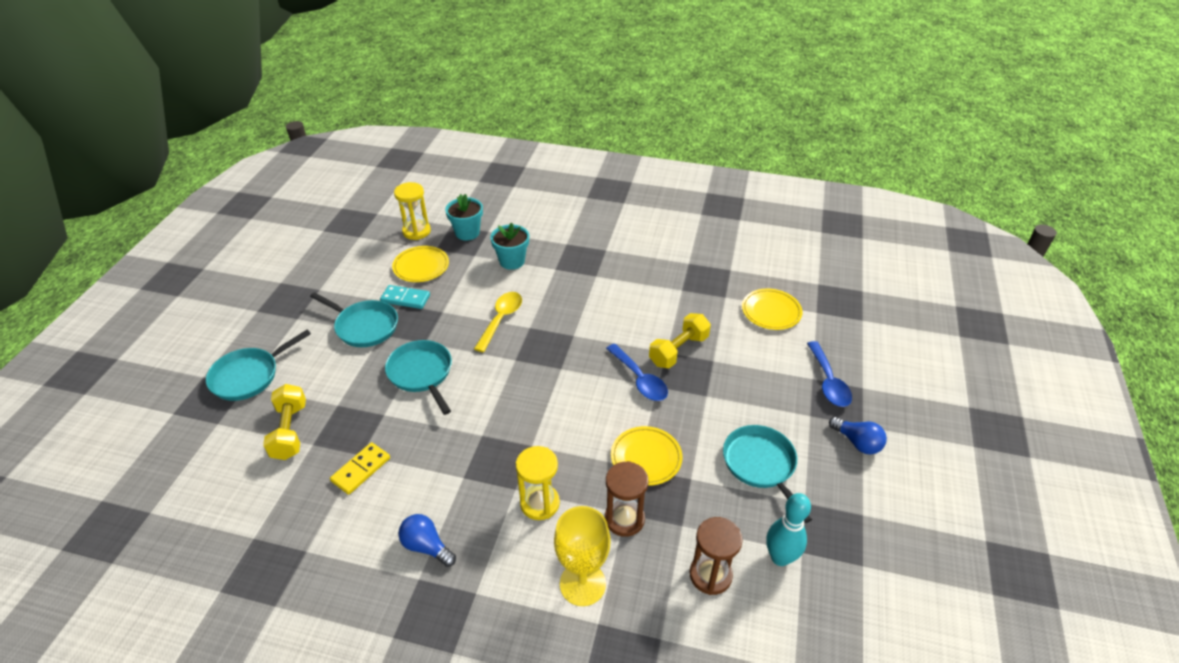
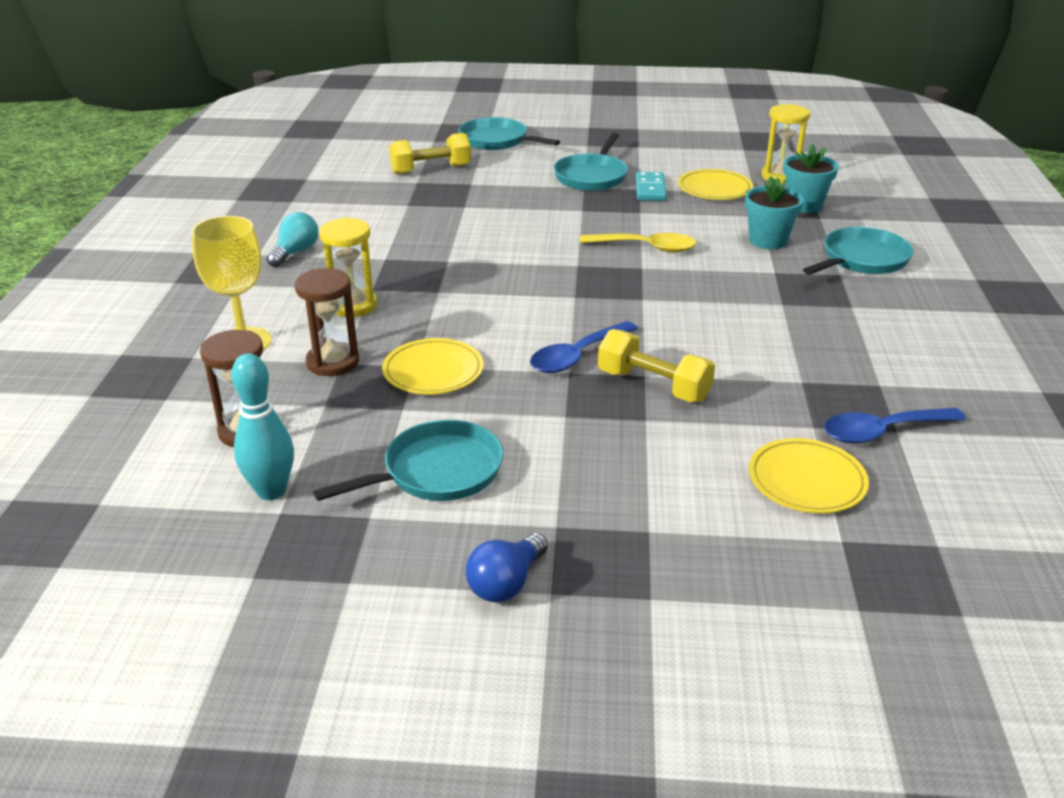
camera: 80 degrees right, 10 degrees down
yellow domino [330,442,390,495] -> none
turquoise pan [385,340,452,415] -> turquoise pan moved to [803,227,914,275]
blue light bulb [398,514,456,567] -> turquoise light bulb [266,212,319,267]
blue spoon [807,341,852,407] -> blue spoon moved to [824,408,966,443]

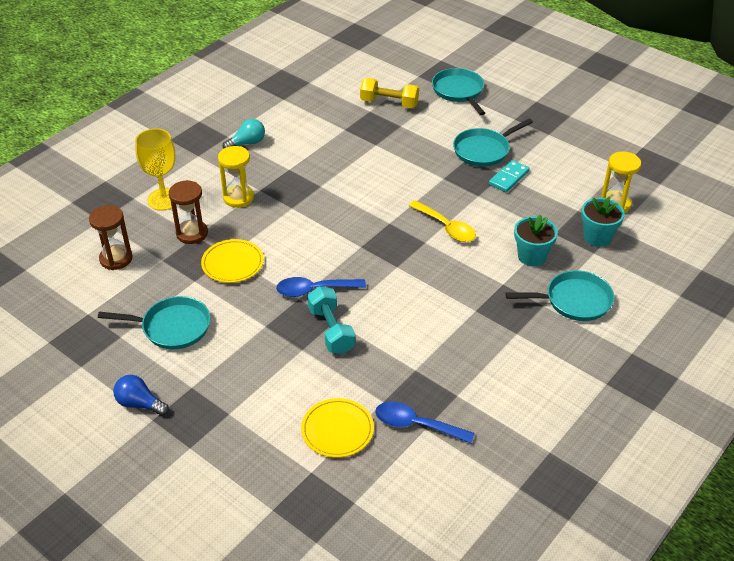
camera: 35 degrees right, 10 degrees up
turquoise bowling pin [231,353,294,500] -> none
blue light bulb [466,533,548,602] -> blue light bulb turned 45 degrees clockwise [113,375,169,416]
yellow dumbbell [598,329,715,402] -> turquoise dumbbell [307,286,355,354]
yellow plate [678,169,753,200] -> none

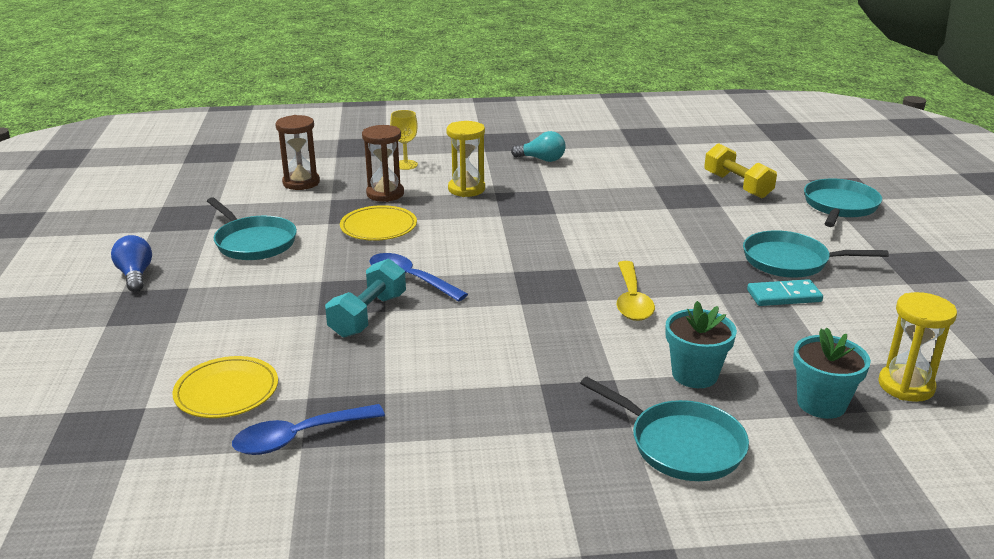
camera: 45 degrees right, 15 degrees down
yellow goblet [135,128,175,211] -> yellow goblet [390,110,418,170], size x0.62
blue spoon [375,401,475,444] -> blue spoon turned 90 degrees counterclockwise [232,404,385,455]

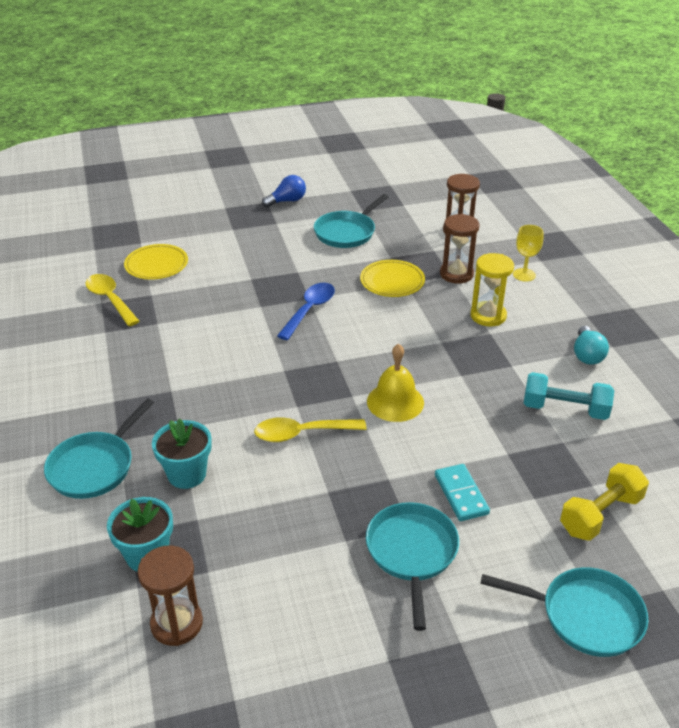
camera: 80 degrees right, 10 degrees up
blue spoon [232,404,385,455] -> yellow spoon [85,274,140,326]
turquoise dumbbell [325,259,406,338] -> turquoise dumbbell moved to [524,372,614,420]
turquoise domino [747,279,823,306] -> turquoise domino moved to [435,464,490,521]
yellow hourglass [878,292,957,402] -> brown hourglass [137,545,203,646]
none -> yellow bell [367,344,424,422]

